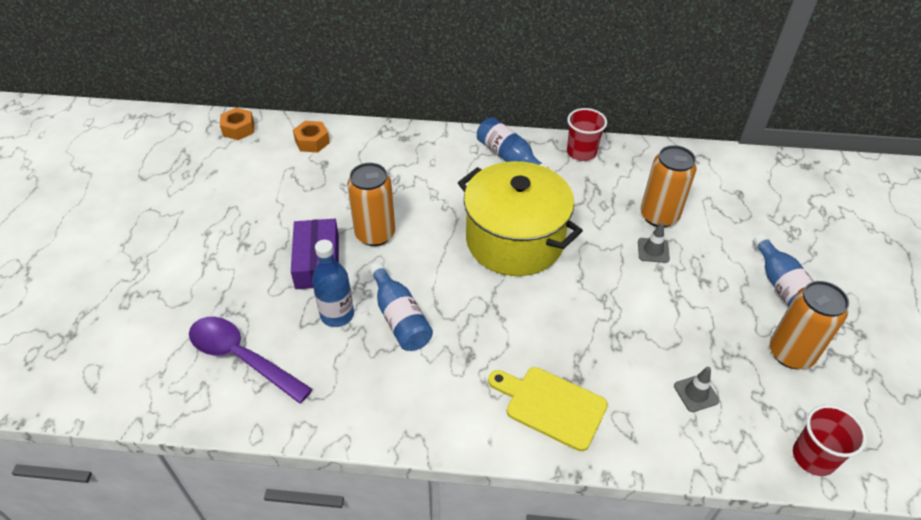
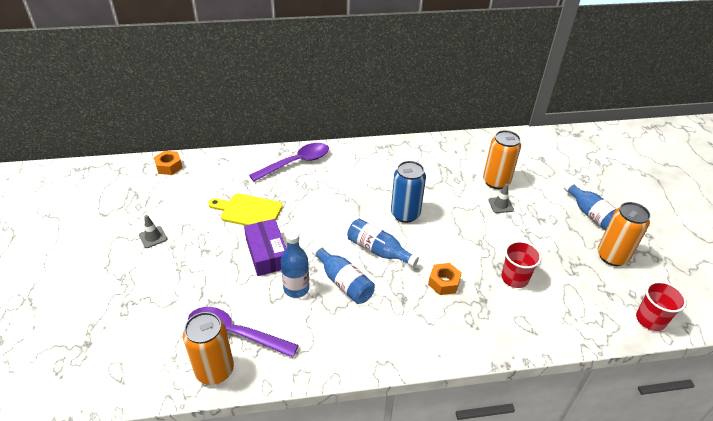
camera: 15 degrees left, 5 degrees down
orange nut [293,121,330,152] -> orange nut moved to [428,263,462,295]
orange can [347,163,395,246] -> orange can moved to [183,312,234,385]
yellow pot [458,161,583,276] -> blue can [391,161,426,223]
blue bottle [477,117,549,169] -> blue bottle moved to [347,219,419,267]
yellow cutting board [488,367,608,451] -> yellow cutting board moved to [208,193,283,225]
red cup [567,108,607,161] -> red cup moved to [502,241,542,288]
grey traffic cone [674,367,720,412] -> grey traffic cone moved to [139,215,167,248]
none -> purple spoon [249,143,329,181]

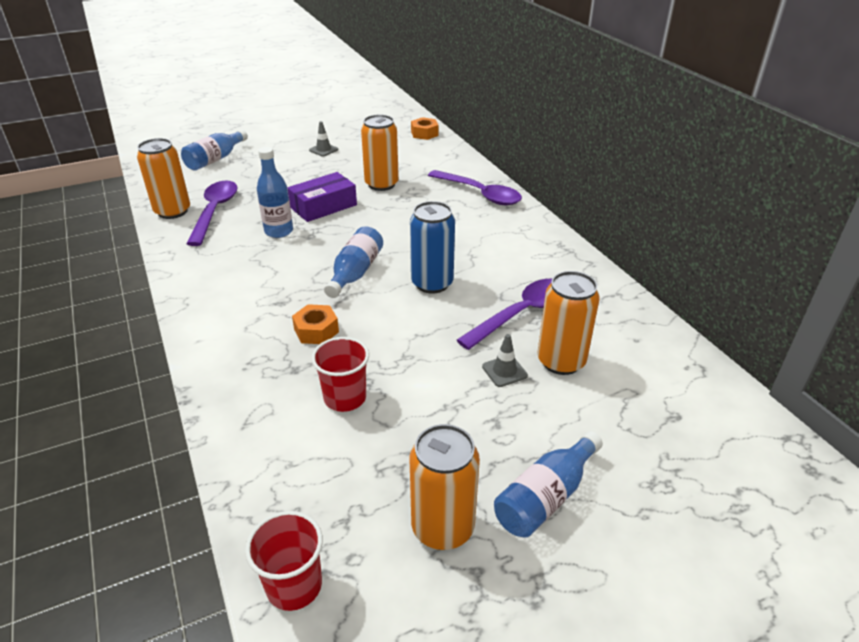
camera: 75 degrees right, 5 degrees down
yellow cutting board [208,193,283,225] -> orange can [361,115,399,191]
blue bottle [312,244,375,304] -> blue bottle moved to [181,129,248,171]
none -> purple spoon [457,279,552,350]

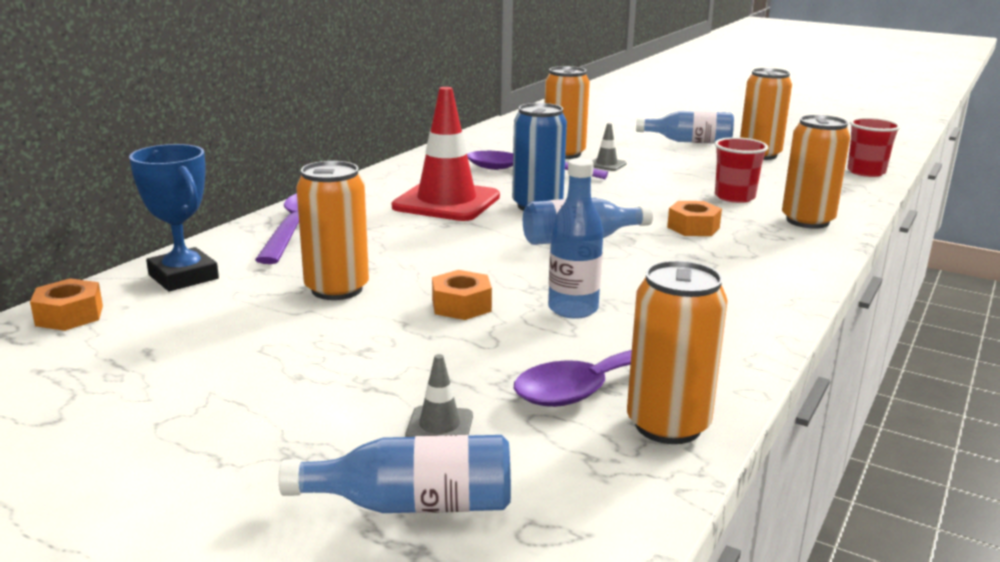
camera: 125 degrees left, 15 degrees down
purple box [287,172,357,222] -> orange nut [432,270,492,320]
grey traffic cone [309,121,338,156] -> grey traffic cone moved to [405,354,473,437]
none -> blue trophy [129,144,219,291]
none -> red traffic cone [392,87,500,221]
none -> orange can [782,115,851,229]

